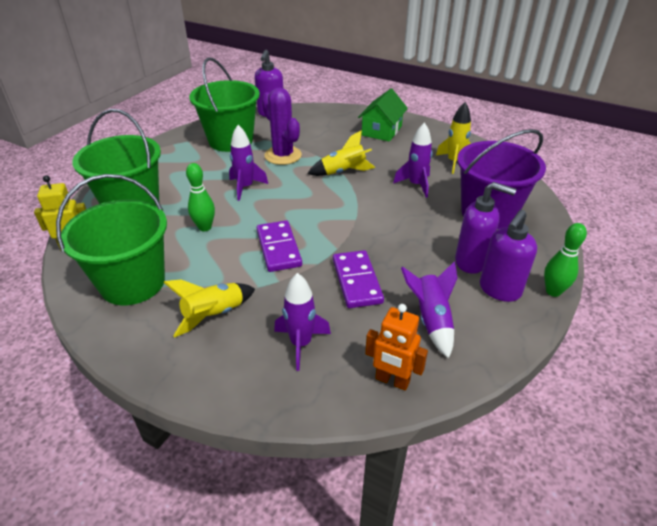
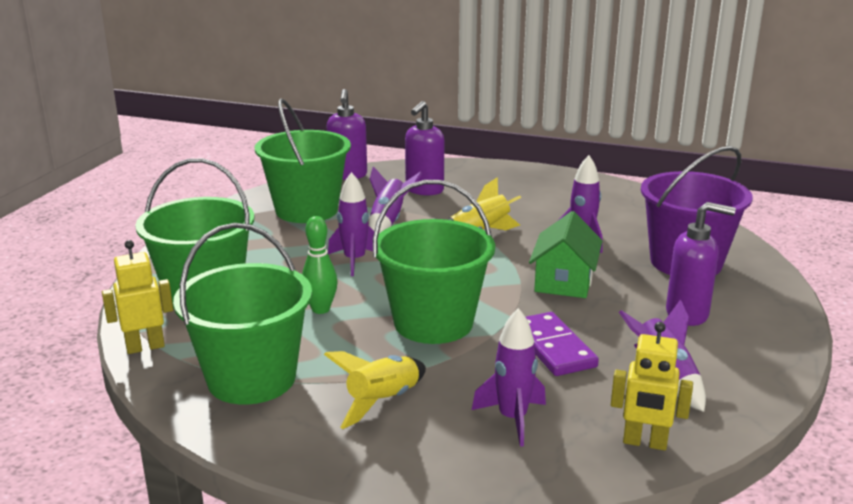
camera: 10 degrees left, 15 degrees down
purple domino [257,220,302,272] -> green bucket [373,180,495,344]
purple cactus [262,88,302,165] -> purple rocket [369,166,422,233]
green house [358,89,408,142] -> green house moved to [529,211,602,298]
orange robot [365,304,428,391] -> yellow robot [611,322,693,451]
yellow rocket [436,102,471,174] -> none
purple soap dispenser [480,210,537,302] -> purple soap dispenser moved to [405,101,444,195]
green bowling pin [544,223,587,297] -> none

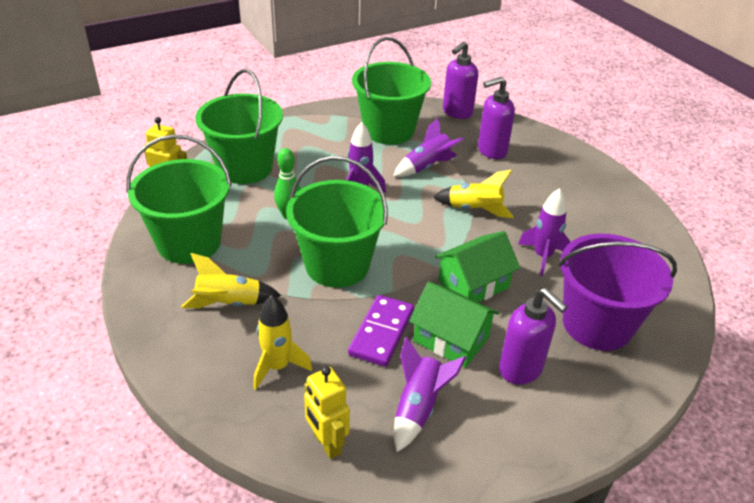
camera: 40 degrees right, 15 degrees up
purple rocket [472,308,546,447] -> yellow rocket [254,295,312,390]
none -> green house [409,282,499,368]

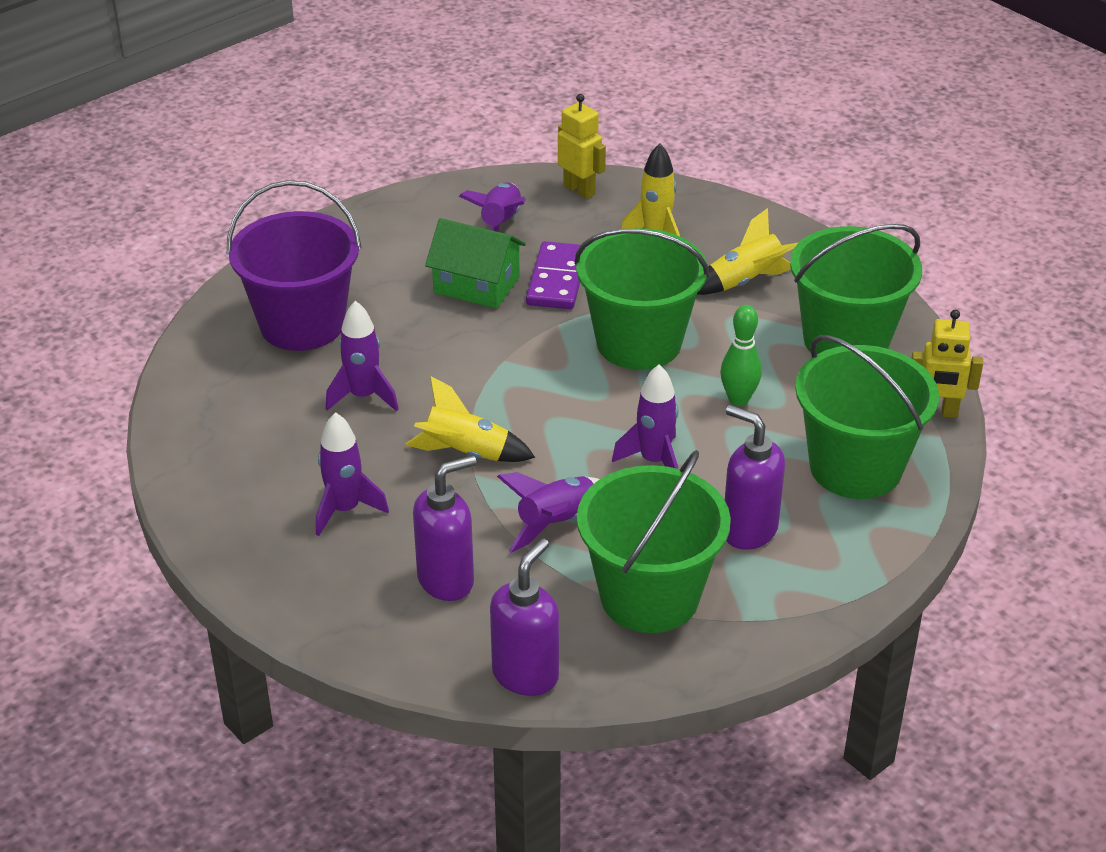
camera: 170 degrees right, 0 degrees up
green house [435,231,520,302] -> none
purple soap dispenser [499,288,567,385] -> purple soap dispenser moved to [725,405,785,550]
none -> purple rocket [316,412,389,536]

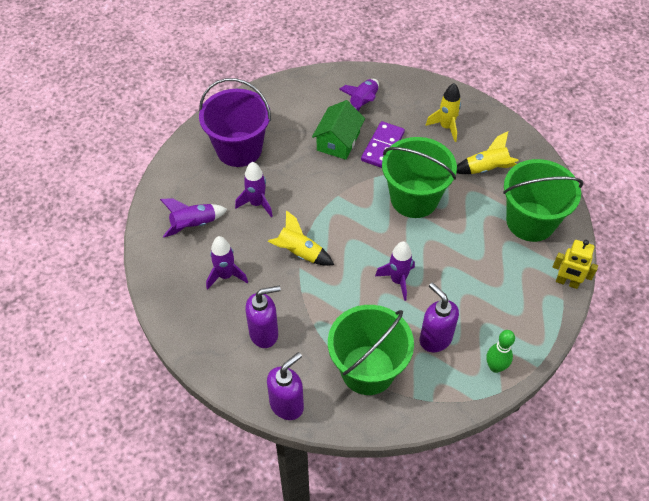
camera: 15 degrees right, 15 degrees up
green house [425,218,526,309] -> green house turned 75 degrees clockwise [312,100,365,160]
purple rocket [497,472,599,553] -> purple rocket moved to [160,198,228,237]
yellow robot [558,94,606,199] -> none
green bowling pin [720,305,762,406] -> green bowling pin moved to [486,330,515,373]
green bucket [795,335,939,499] -> none

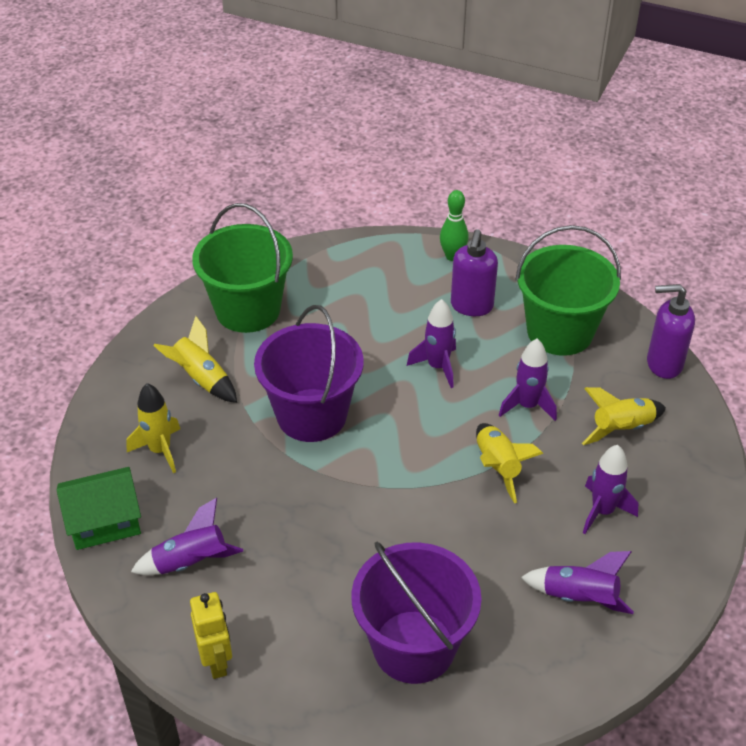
camera: 130 degrees left, 10 degrees down
purple rocket [235,162,273,217] -> purple rocket moved to [499,339,557,421]
purple soap dispenser [245,286,281,348] -> yellow rocket [582,387,666,445]
green house [312,100,365,160] -> green house moved to [57,467,141,550]
purple domino [361,121,405,168] -> none
green bucket [382,137,457,218] -> purple bucket [254,305,364,442]
yellow robot [553,240,598,289] -> yellow robot moved to [190,592,232,679]

